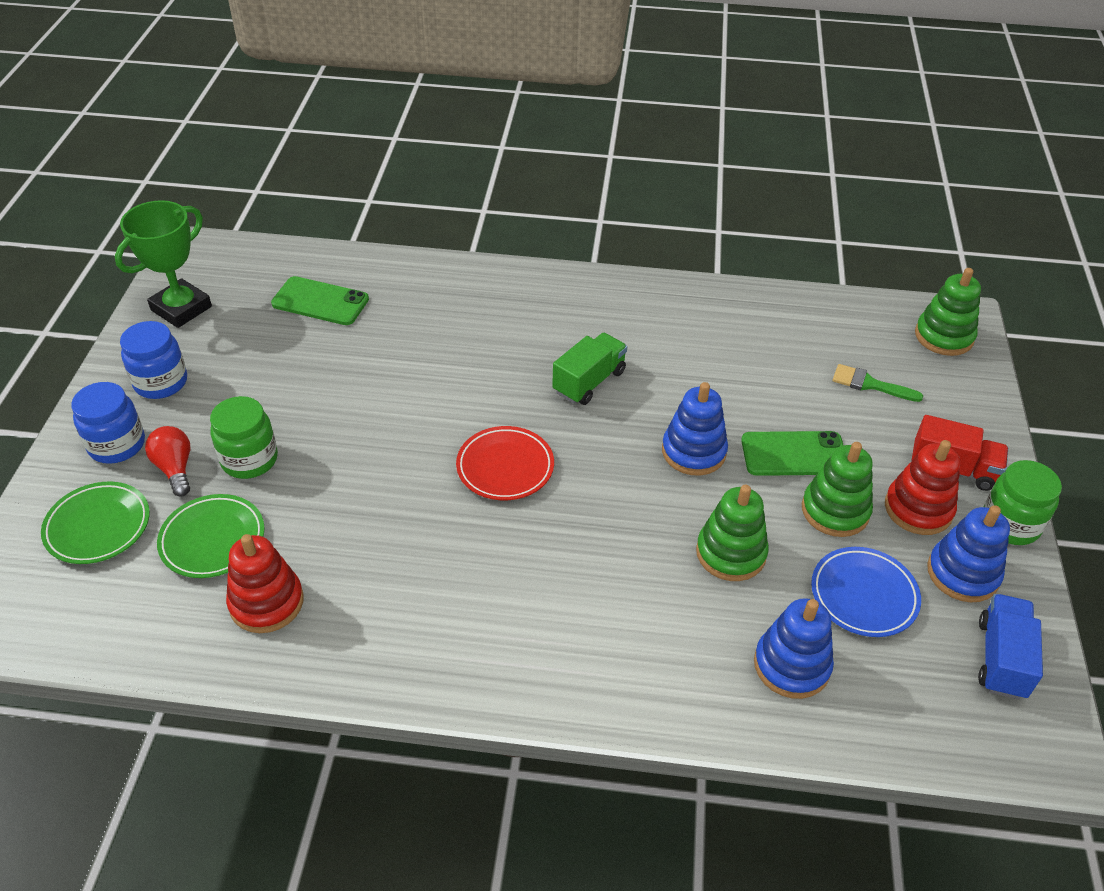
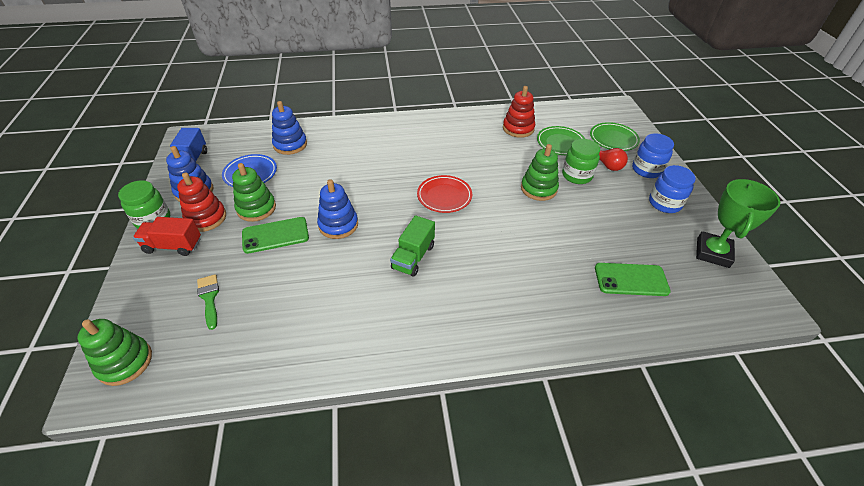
camera: 165 degrees right, 0 degrees up
green stacking toy [696,485,769,581] -> green stacking toy moved to [521,144,559,201]
green brush [833,364,923,402] -> green brush turned 120 degrees counterclockwise [197,274,219,330]

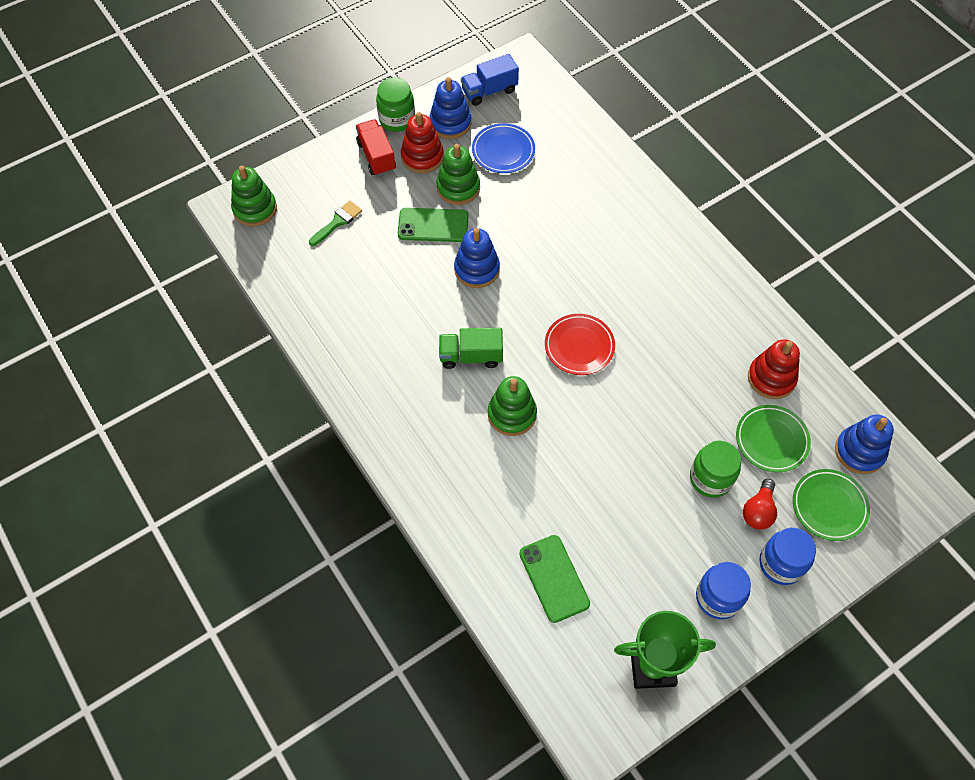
camera: 65 degrees right, 15 degrees up
green phone [242,217,309,254] -> green phone turned 45 degrees counterclockwise [398,208,469,242]
blue stacking toy [272,101,307,155] -> blue stacking toy moved to [835,414,894,474]
green stacking toy [521,144,559,201] -> green stacking toy moved to [488,376,537,436]

